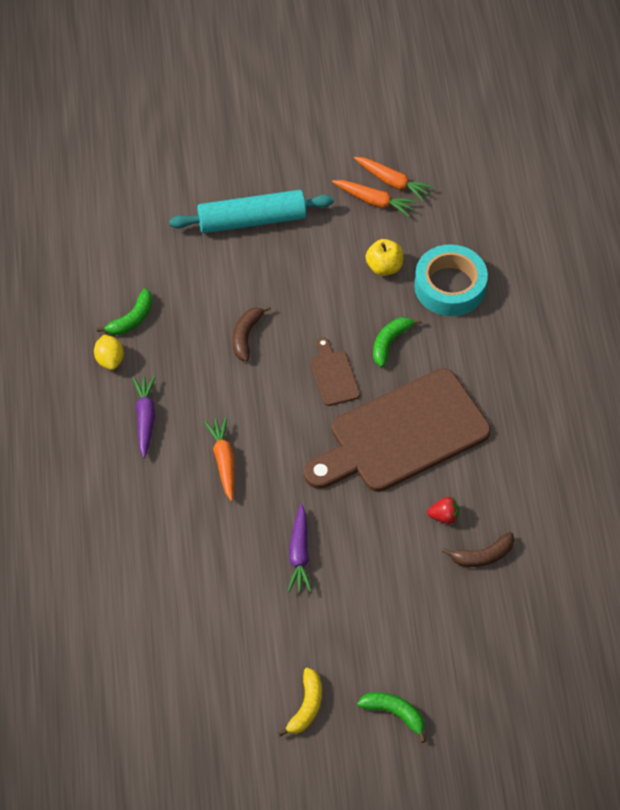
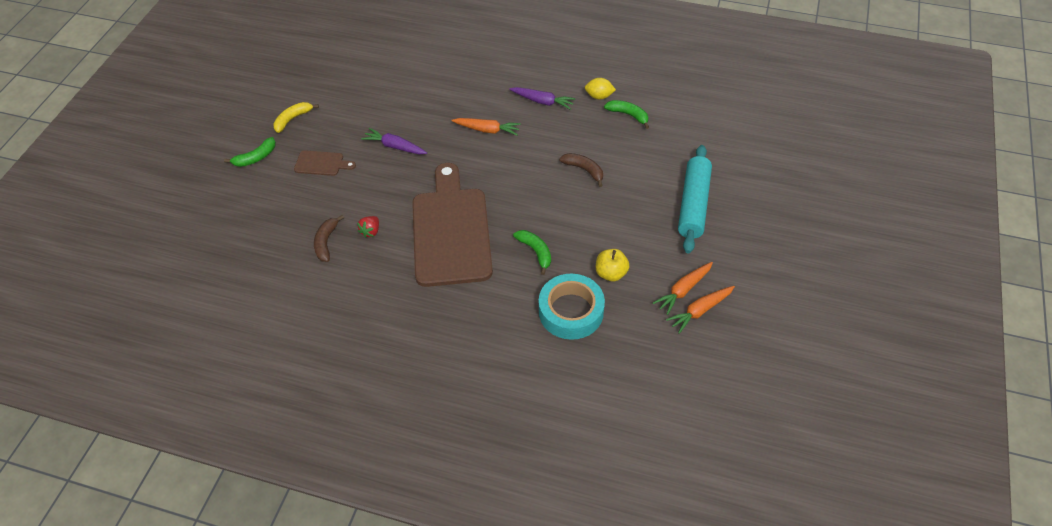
camera: 115 degrees right, 5 degrees down
green banana [97,288,153,335] -> green banana turned 150 degrees clockwise [604,100,649,129]
yellow banana [278,668,322,737] -> yellow banana turned 90 degrees clockwise [273,102,319,133]
brown cutting board [310,338,360,406] -> brown cutting board moved to [294,150,356,176]

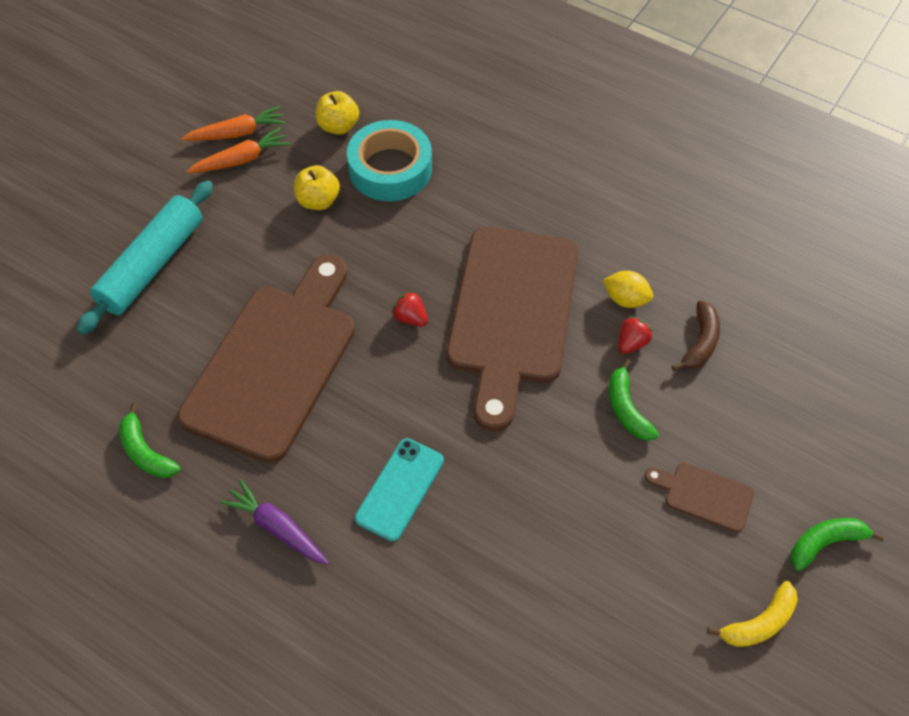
camera: 165 degrees left, 5 degrees up
purple carrot [361,128,427,154] -> none
orange carrot [451,118,521,135] -> turquoise phone [355,438,444,541]
green banana [513,230,551,275] -> green banana moved to [609,359,659,441]
brown banana [559,153,603,187] -> brown cutting board [178,255,355,463]
yellow lemon [585,78,616,100] -> yellow lemon moved to [603,271,653,308]
none -> yellow apple [316,91,359,135]
none -> red strawberry [391,291,428,327]

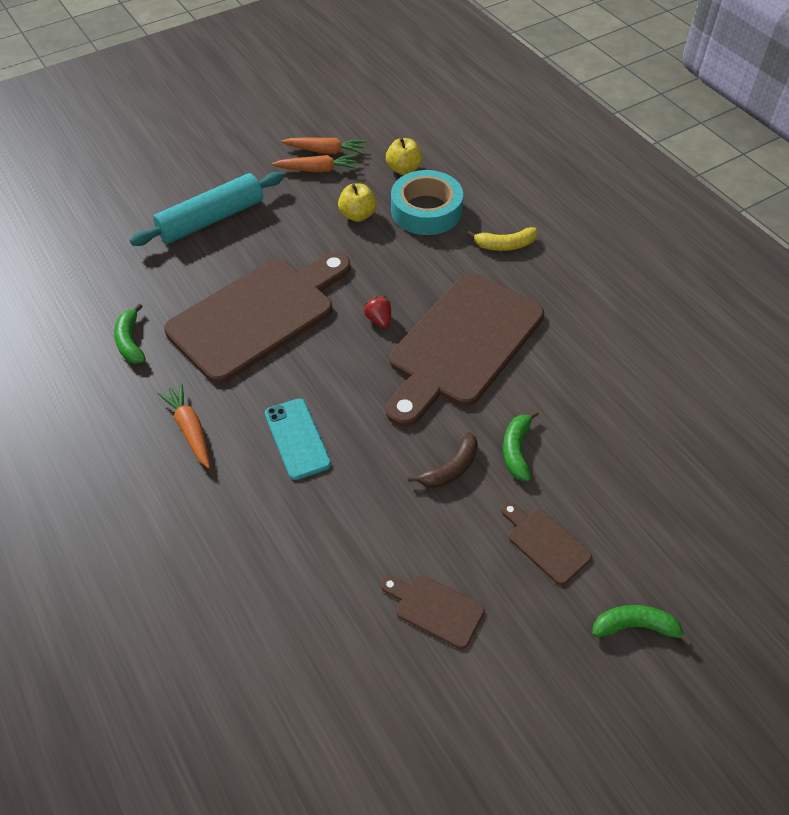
camera: 25 degrees right, 5 degrees down
purple carrot [219,479,329,565] -> orange carrot [157,383,210,468]
turquoise phone [355,438,444,541] -> turquoise phone turned 75 degrees counterclockwise [265,398,331,480]
yellow lemon [603,271,653,308] -> none
red strawberry [618,316,652,354] -> none
brown banana [672,301,720,371] -> brown banana moved to [408,432,478,488]
yellow banana [707,581,798,647] -> yellow banana moved to [467,227,537,251]
none -> brown cutting board [381,574,485,649]

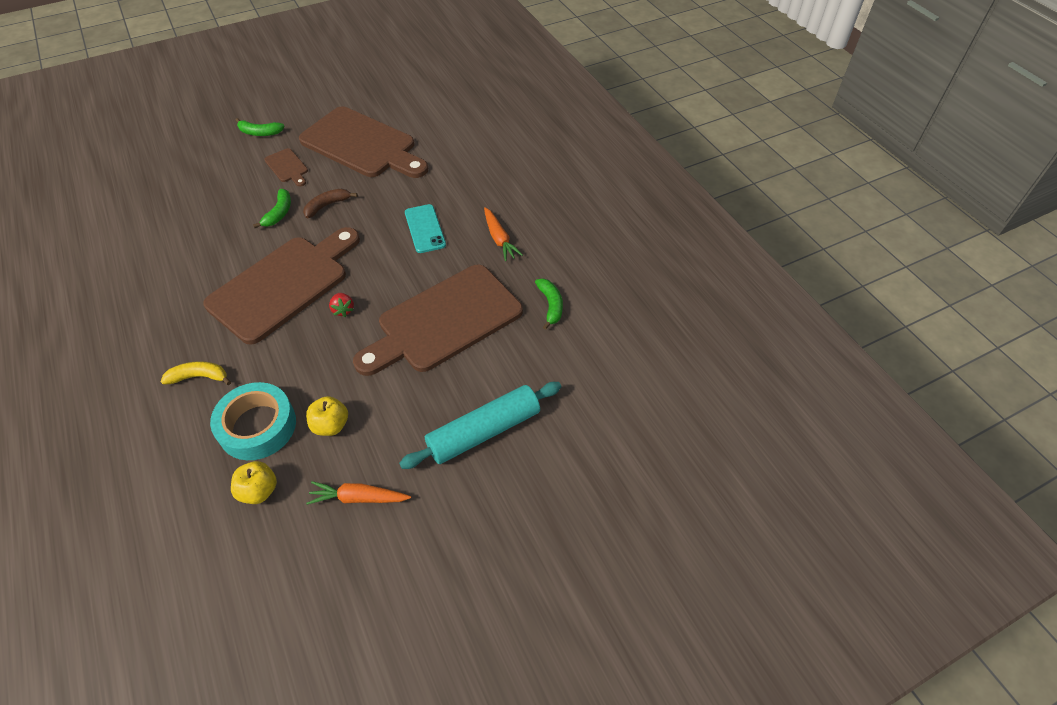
camera: 175 degrees left, 0 degrees up
orange carrot [281,137,366,154] -> none
brown cutting board [381,574,485,649] -> brown cutting board [299,107,428,178], size x2.40

